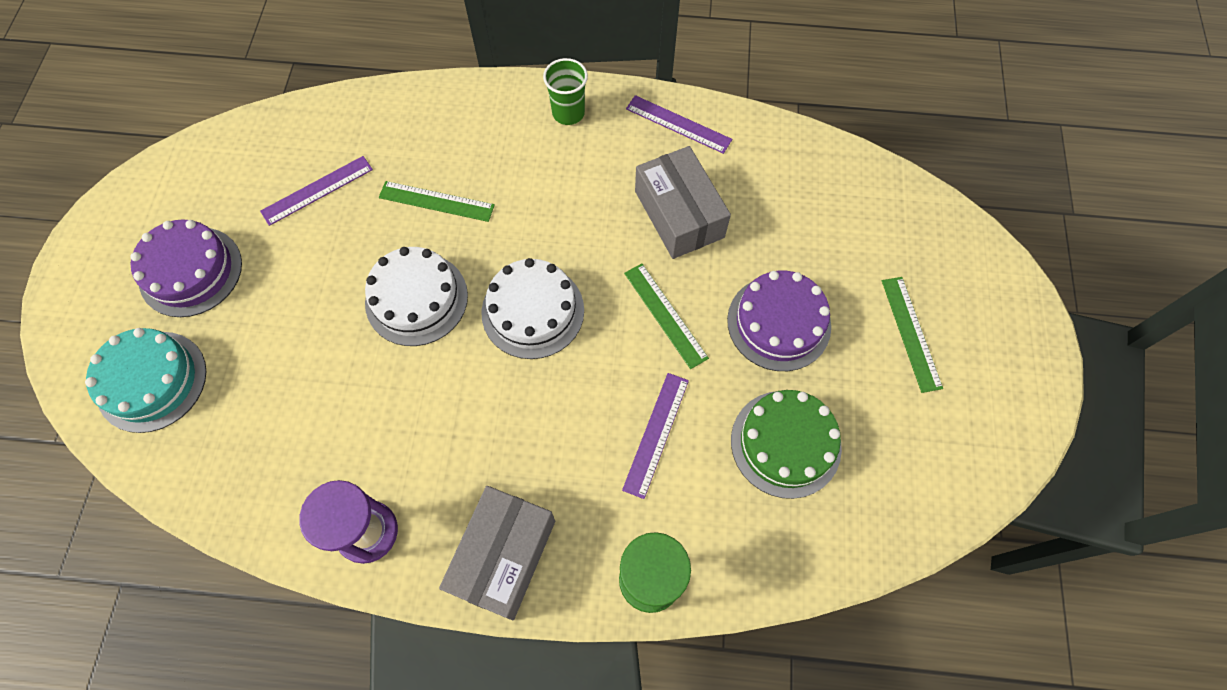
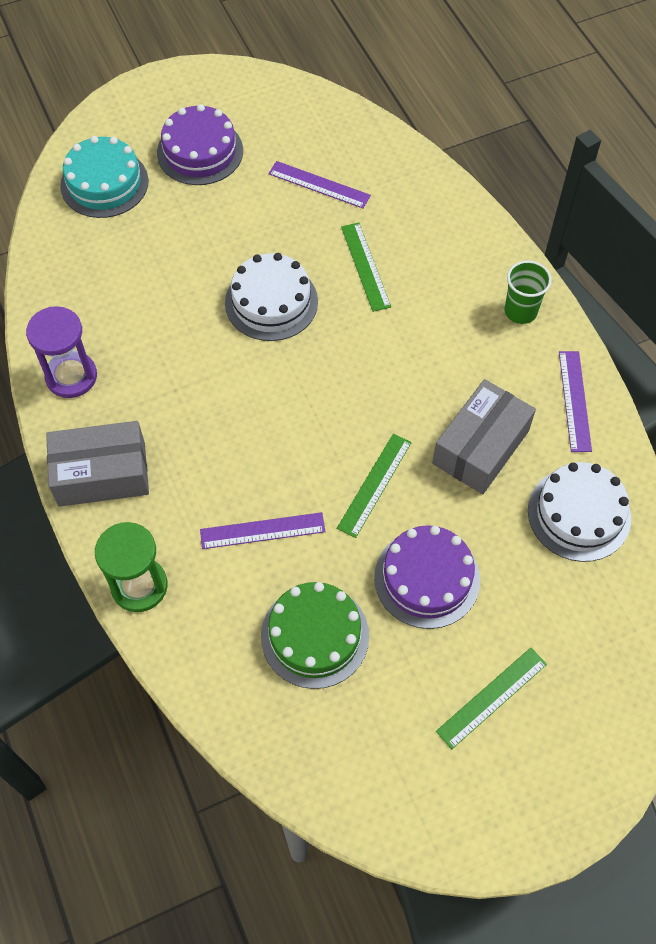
camera: 60 degrees right, 5 degrees down
white cake [481,258,584,359] -> white cake moved to [528,462,631,562]

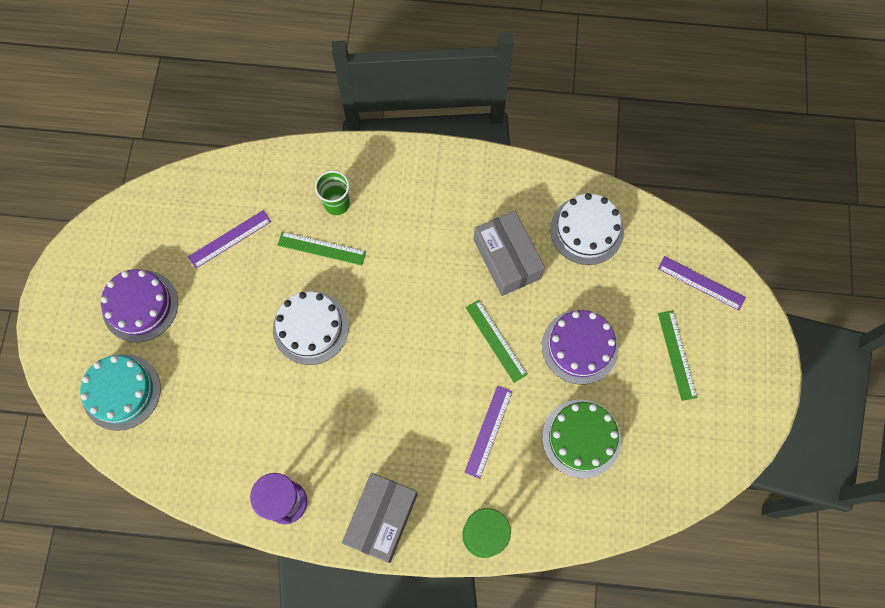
camera: 60 degrees left, 10 degrees up
green cup [505,260,552,324] -> green cup moved to [315,170,350,215]
purple ruler [559,351,592,452] -> purple ruler moved to [658,256,746,310]

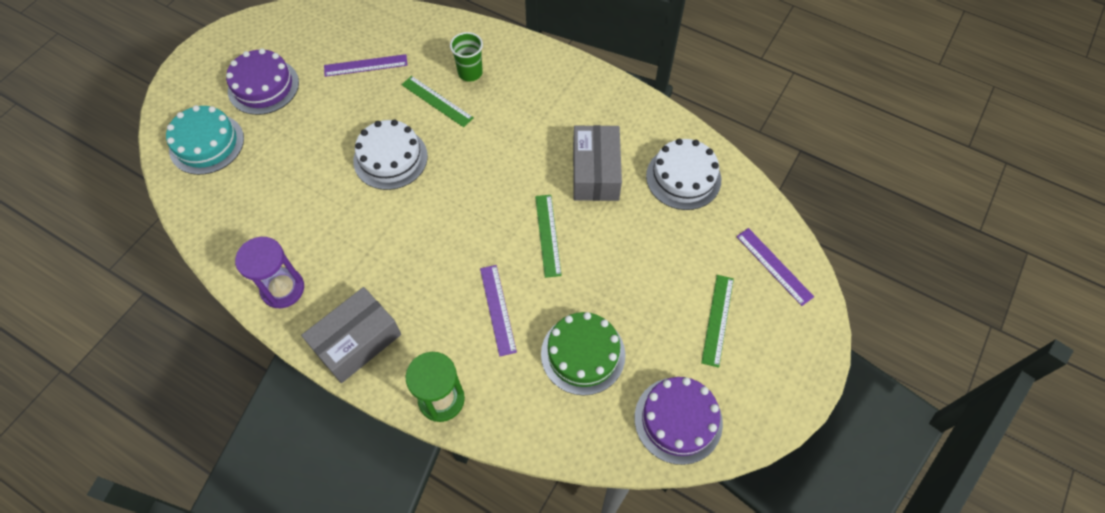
camera: 25 degrees right, 10 degrees down
purple ruler [464,386,513,479] -> purple ruler turned 60 degrees counterclockwise [480,265,517,356]
purple cake [542,310,618,384] -> purple cake moved to [635,377,723,465]

